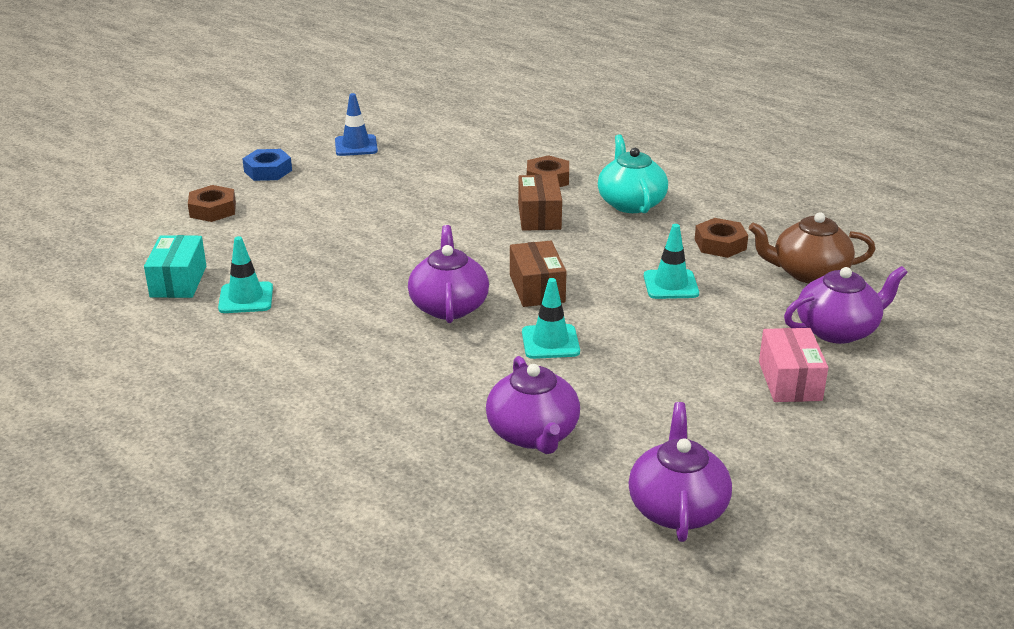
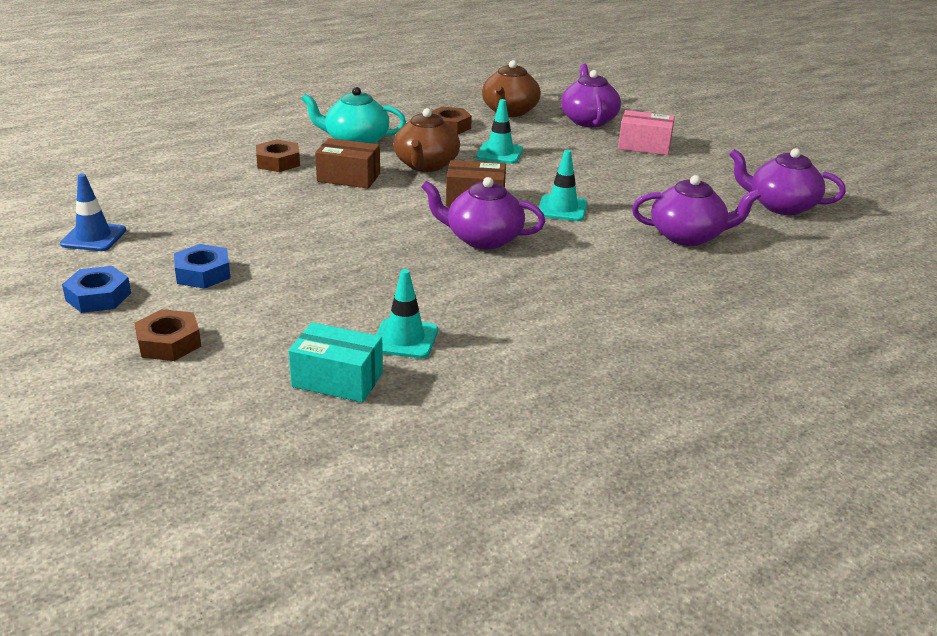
camera: 75 degrees left, 0 degrees up
none -> blue nut [174,244,231,289]
none -> brown teapot [393,108,460,172]

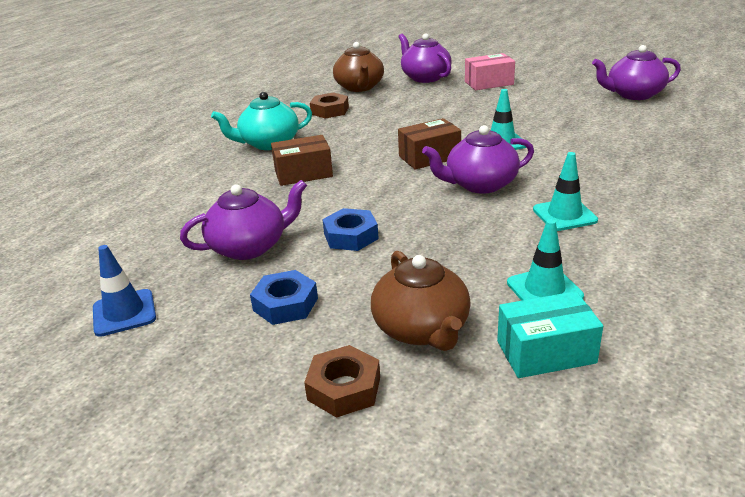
camera: 25 degrees left, 0 degrees up
blue nut [62,266,131,313] -> blue nut moved to [322,208,379,251]
brown nut [256,139,300,172] -> none
brown teapot [393,108,460,172] -> brown teapot moved to [371,251,471,351]
turquoise traffic cone [476,99,523,164] -> turquoise traffic cone moved to [533,152,598,231]
purple teapot [632,175,761,246] -> purple teapot moved to [180,180,307,260]

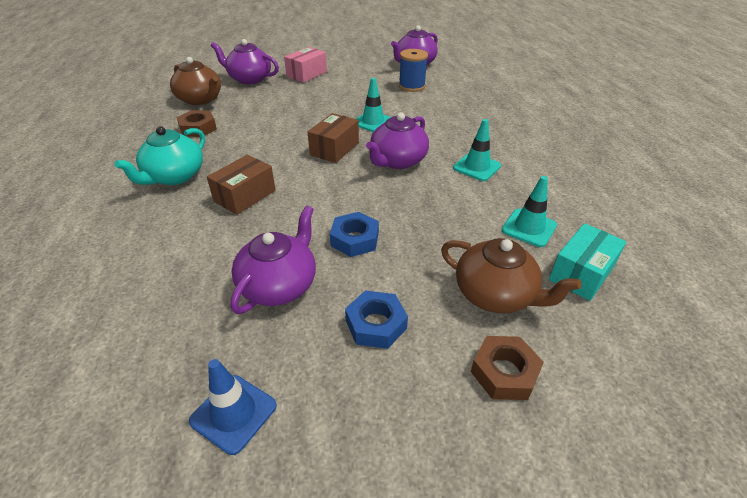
camera: 40 degrees left, 10 degrees up
none -> blue spool [399,49,428,92]

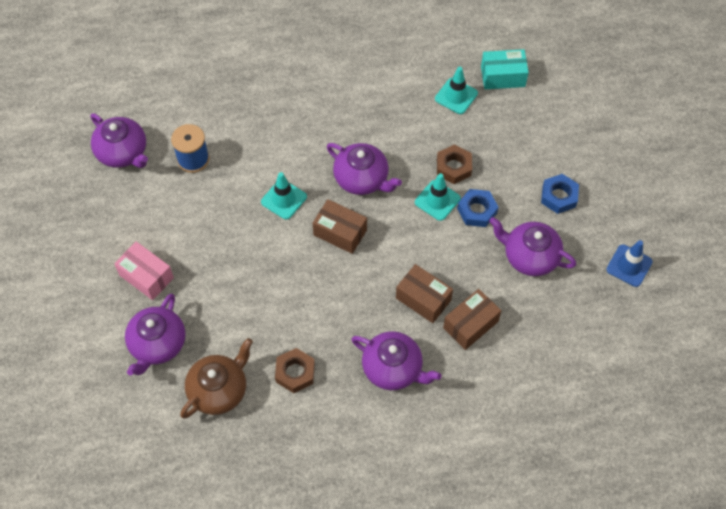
camera: 90 degrees left, 20 degrees up
turquoise teapot [115,126,205,185] -> purple teapot [351,331,442,390]
brown teapot [441,238,581,313] -> none
turquoise traffic cone [453,119,501,181] -> turquoise traffic cone moved to [415,173,461,221]
brown nut [471,336,544,400] -> brown nut moved to [437,144,472,184]
turquoise box [549,223,626,301] -> turquoise box turned 45 degrees counterclockwise [481,49,529,89]
none -> brown box [443,289,501,350]

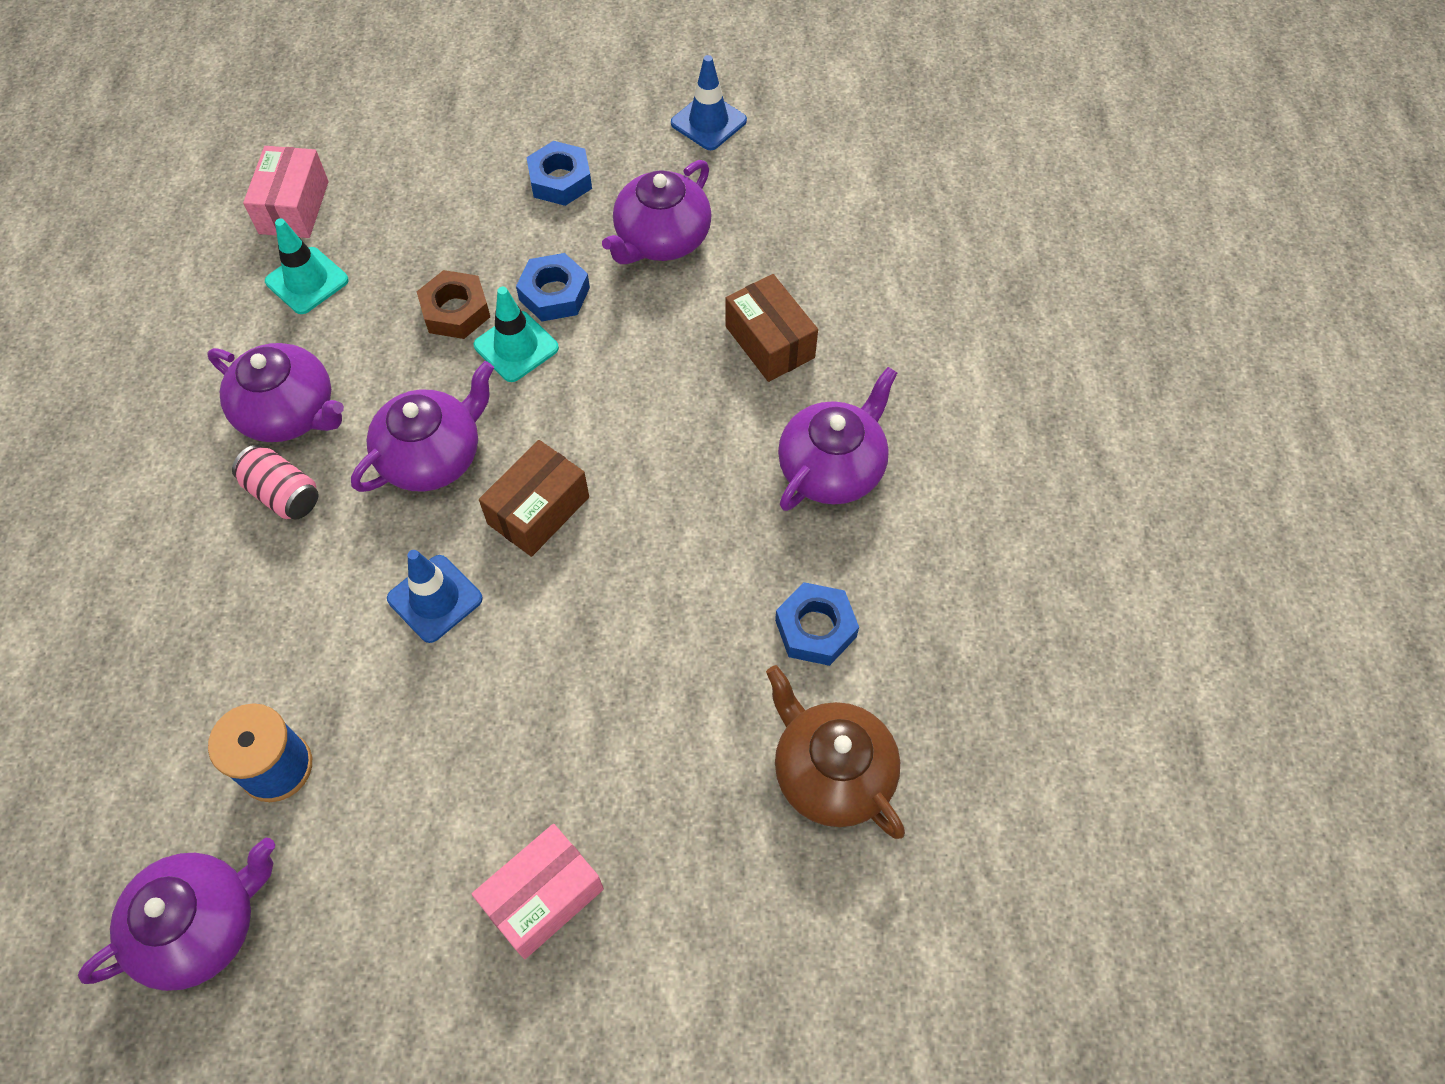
camera: 80 degrees left, 0 degrees up
purple teapot [125,294,185,376] -> purple teapot moved to [207,343,344,442]
turquoise traffic cone [261,172,307,220] -> blue traffic cone [387,550,483,643]
brown nut [275,348,315,393] -> blue nut [775,582,859,666]
brown box [396,264,453,323] -> none
turquoise box [481,49,529,89] -> pink box [243,146,328,238]
none -> pink can [232,445,319,519]

